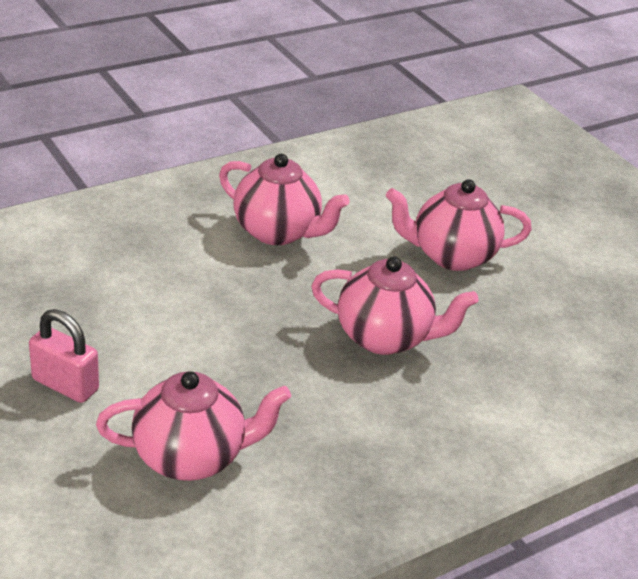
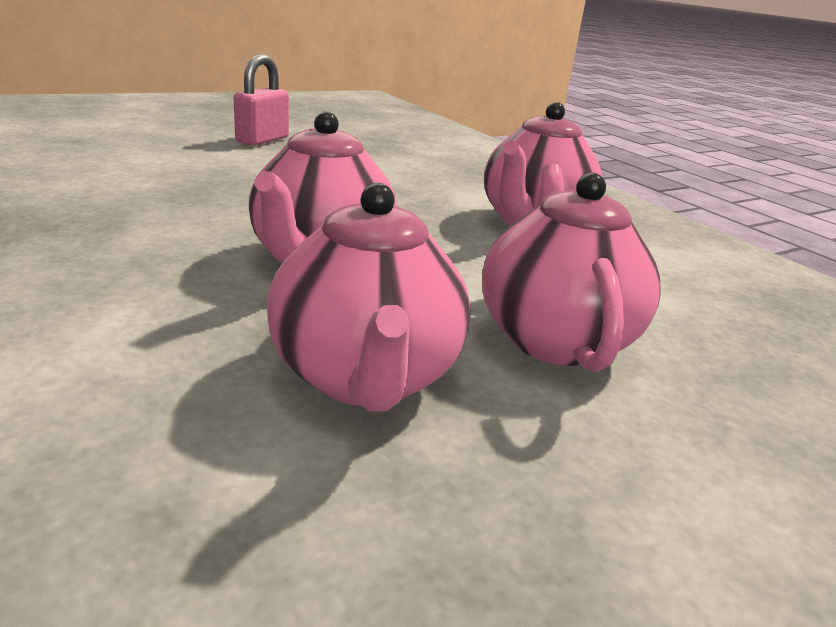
camera: 90 degrees right, 10 degrees down
pink teapot [96,371,291,481] -> pink teapot moved to [267,183,471,411]

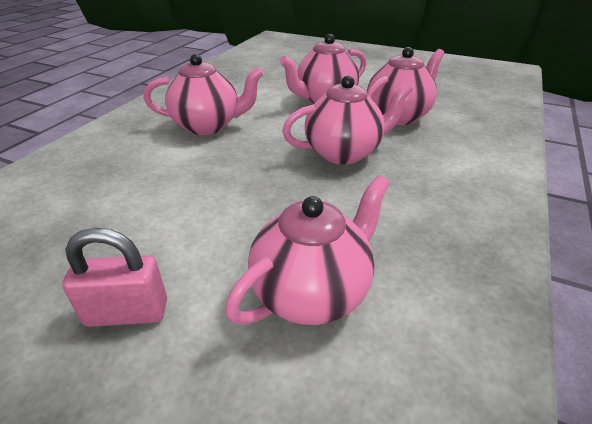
camera: 120 degrees left, 10 degrees up
none -> pink teapot [225,175,390,325]

